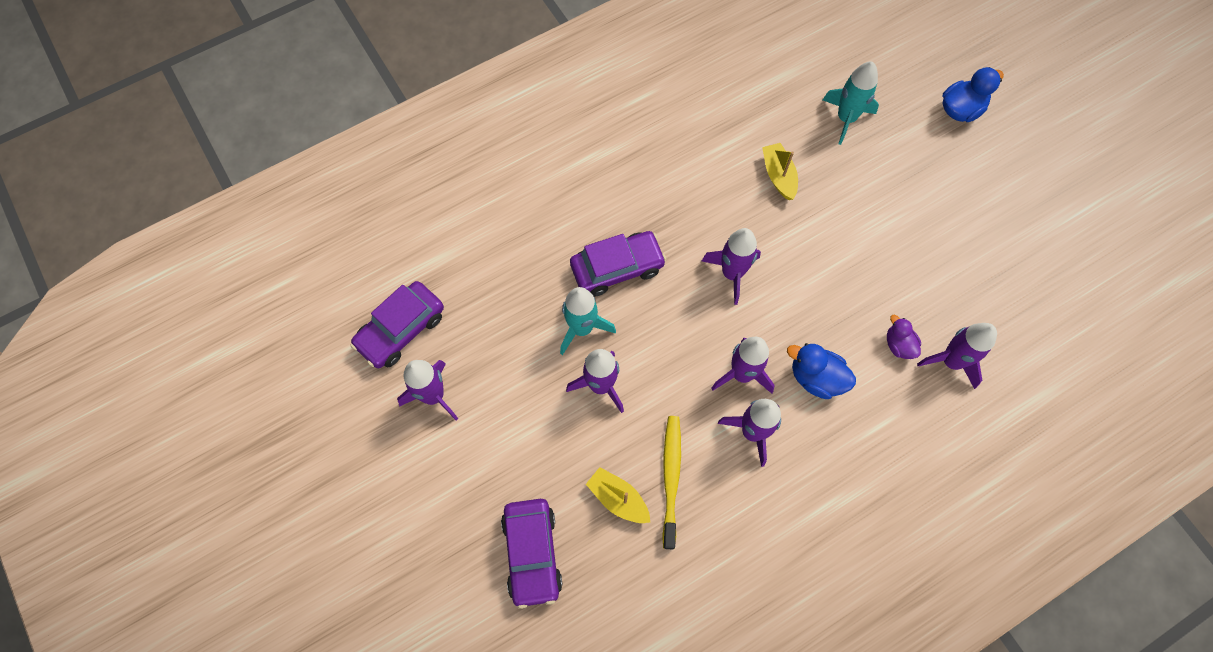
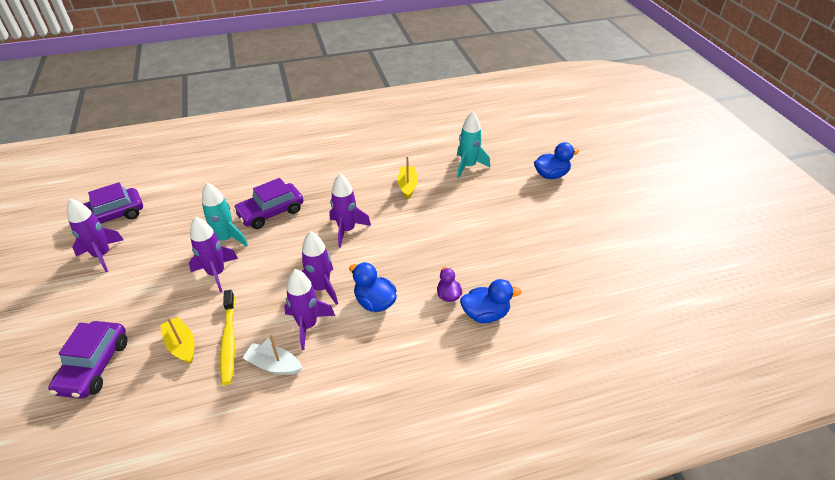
camera: 15 degrees right, 25 degrees down
purple car [570,231,666,297] -> purple car turned 150 degrees clockwise [233,178,304,229]
yellow toothbrush [662,416,681,550] -> yellow toothbrush turned 150 degrees clockwise [220,290,235,385]
purple rocket [917,323,997,389] -> blue duck [460,279,522,323]
none -> white boat [243,335,302,375]

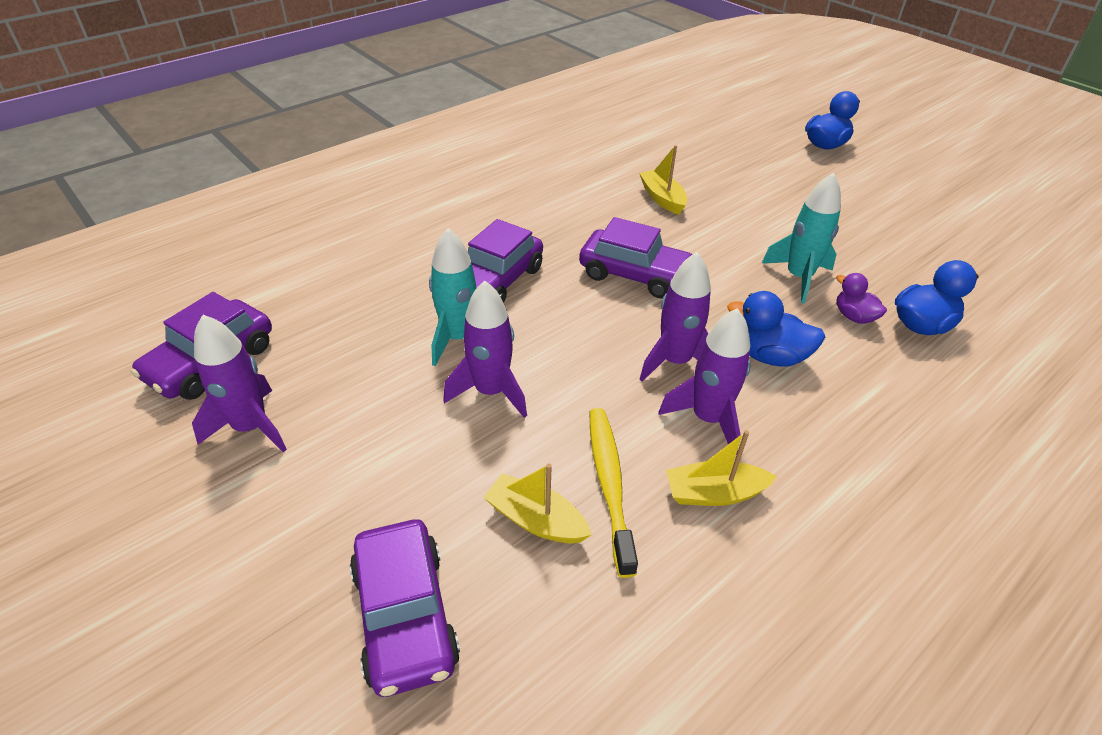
camera: 25 degrees left, 0 degrees up
yellow toothbrush [220,290,235,385] -> yellow toothbrush turned 150 degrees counterclockwise [589,408,638,578]
white boat [243,335,302,375] -> yellow boat [666,430,777,506]
purple rocket [329,174,371,248] -> purple car [579,217,692,298]
turquoise rocket [457,112,490,178] -> turquoise rocket moved to [762,172,841,303]

